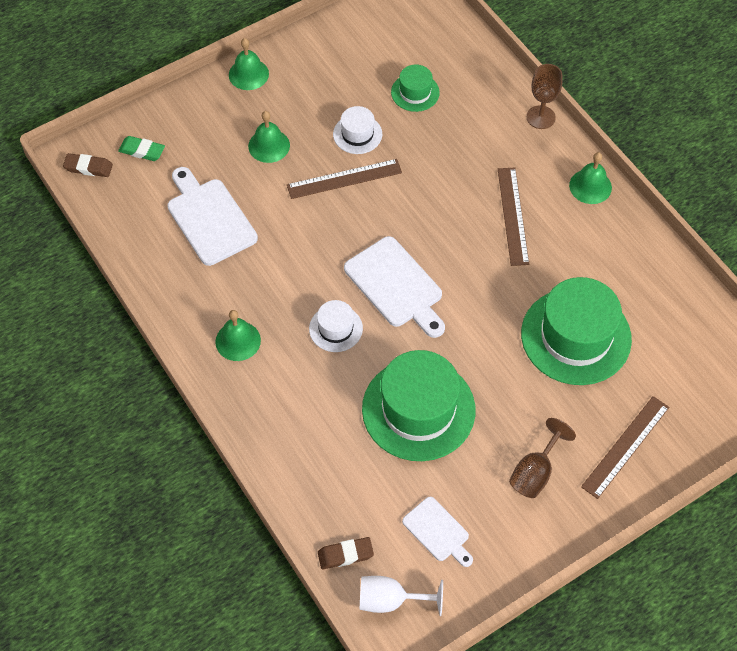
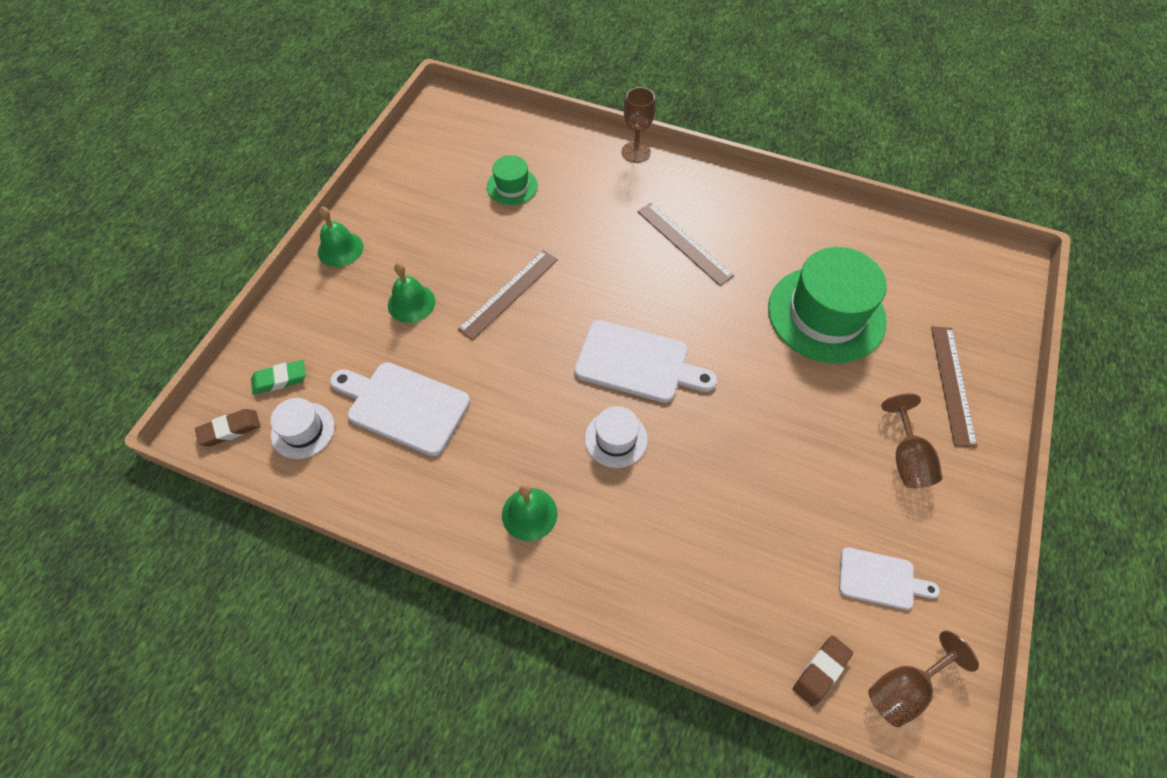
camera: 35 degrees left, 0 degrees up
white hat [333,106,382,154] -> white hat moved to [271,398,335,459]
white goblet [360,576,443,616] -> brown goblet [868,631,979,727]
green hat [362,350,476,461] -> none
green bell [569,152,612,204] -> none

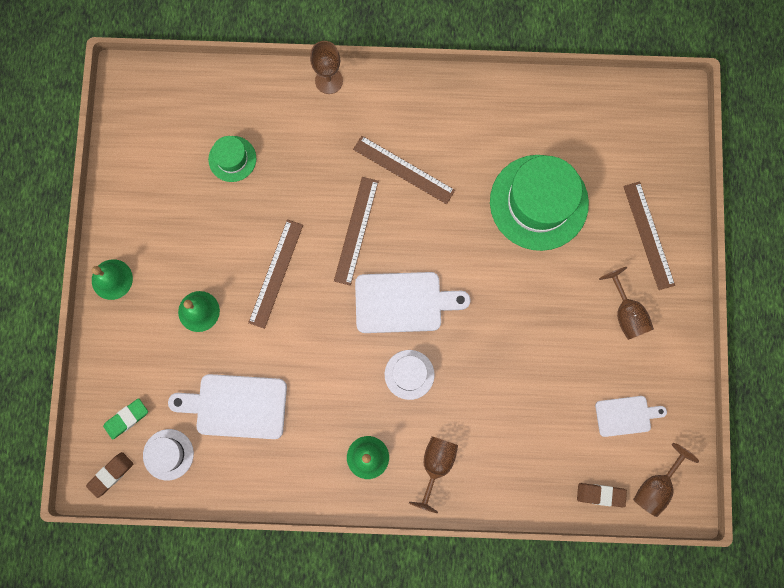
camera: 20 degrees left, 20 degrees up
brown eraser [793,636,853,707] -> brown eraser turned 75 degrees clockwise [577,483,627,507]
none -> brown ruler [334,177,379,286]
none -> brown goblet [409,436,458,513]

